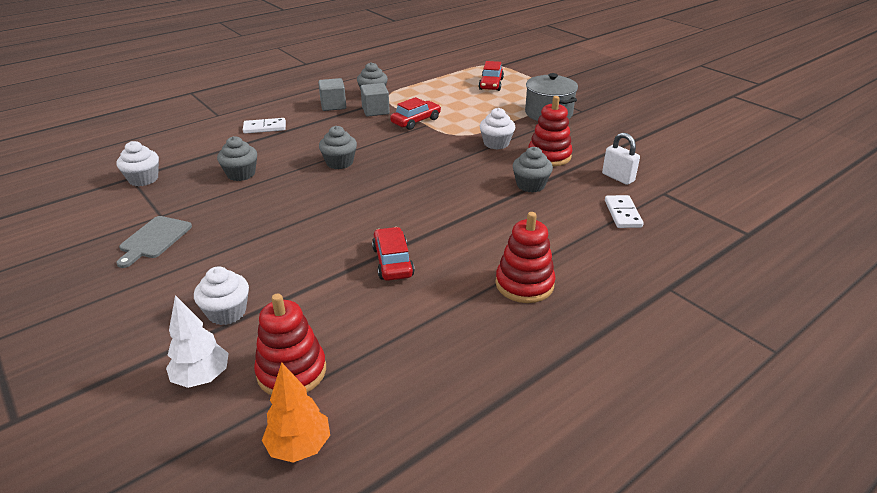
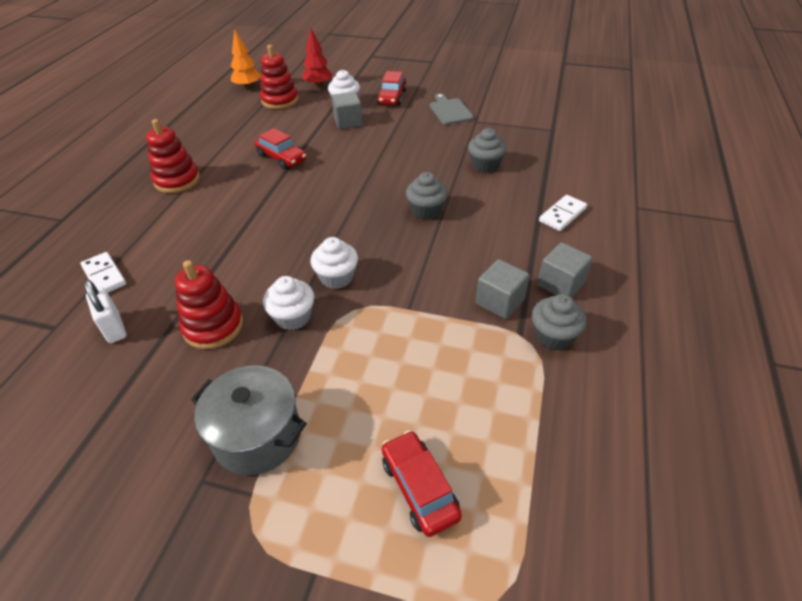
camera: 145 degrees right, 10 degrees up
white cupcake [117,141,159,186] -> white cupcake moved to [311,237,358,289]
white tree [166,295,229,388] -> red tree [302,28,333,88]
red car [390,97,441,130] -> red car moved to [377,71,407,106]
grey cupcake [513,147,553,193] -> none
white padlock [602,133,640,185] -> white padlock turned 45 degrees clockwise [84,280,126,343]
none -> grey cube [332,92,363,129]

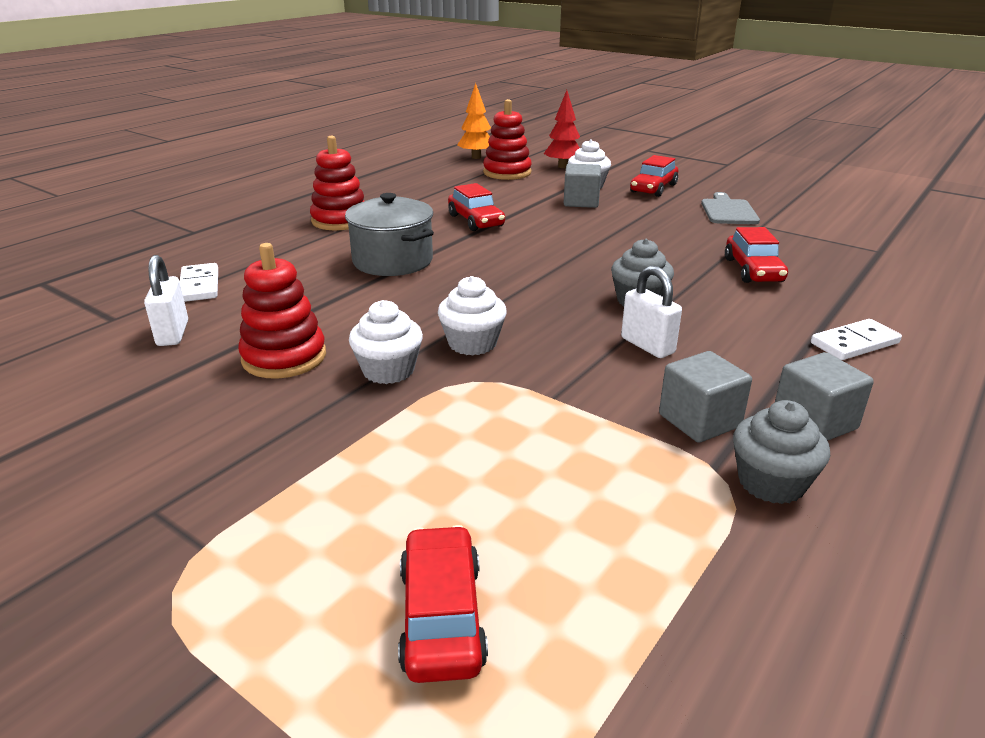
camera: 20 degrees right, 15 degrees down
grey pot [191,365,307,475] -> grey pot moved to [345,193,434,276]
grey cupcake [468,128,506,173] -> red car [725,227,788,283]
none -> white padlock [621,266,682,358]

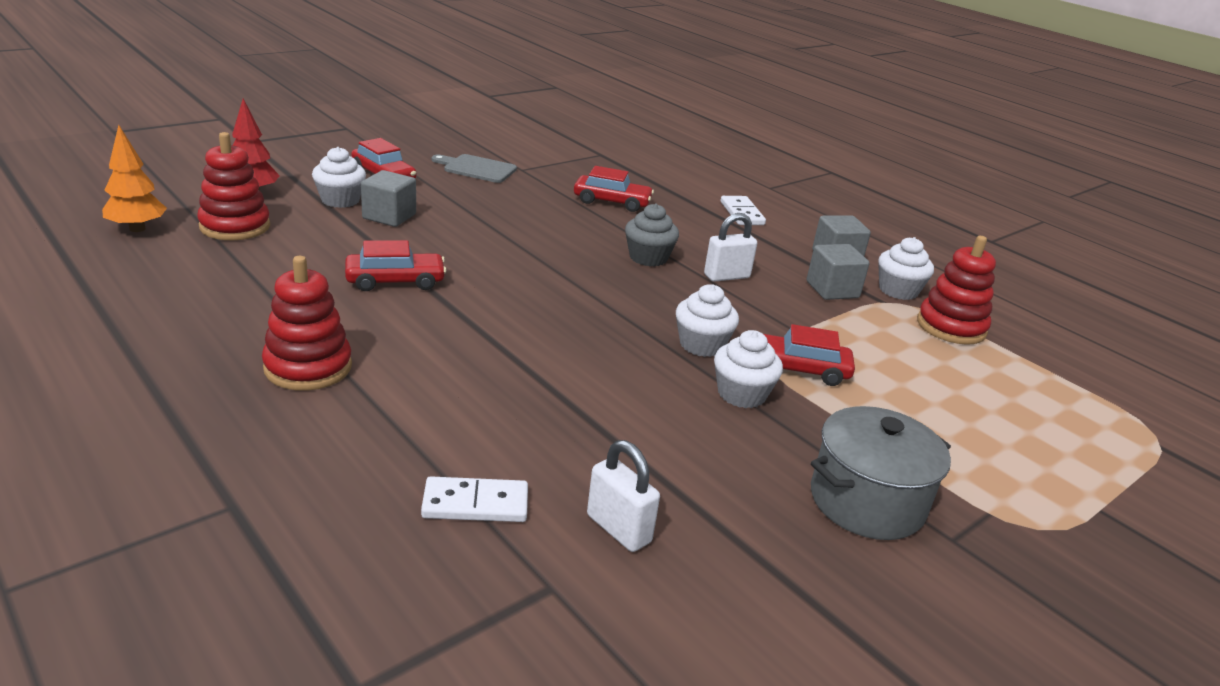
camera: 80 degrees left, 0 degrees up
white padlock [144,255,188,346] -> white padlock turned 45 degrees clockwise [587,440,660,552]
red stacking toy [238,243,326,379] -> red stacking toy moved to [917,236,996,345]
grey pot [345,193,434,276] -> grey pot moved to [811,406,951,540]
red car [398,525,488,683] -> red car moved to [764,324,855,386]
grey cupcake [733,400,830,504] -> white cupcake [878,237,934,300]

